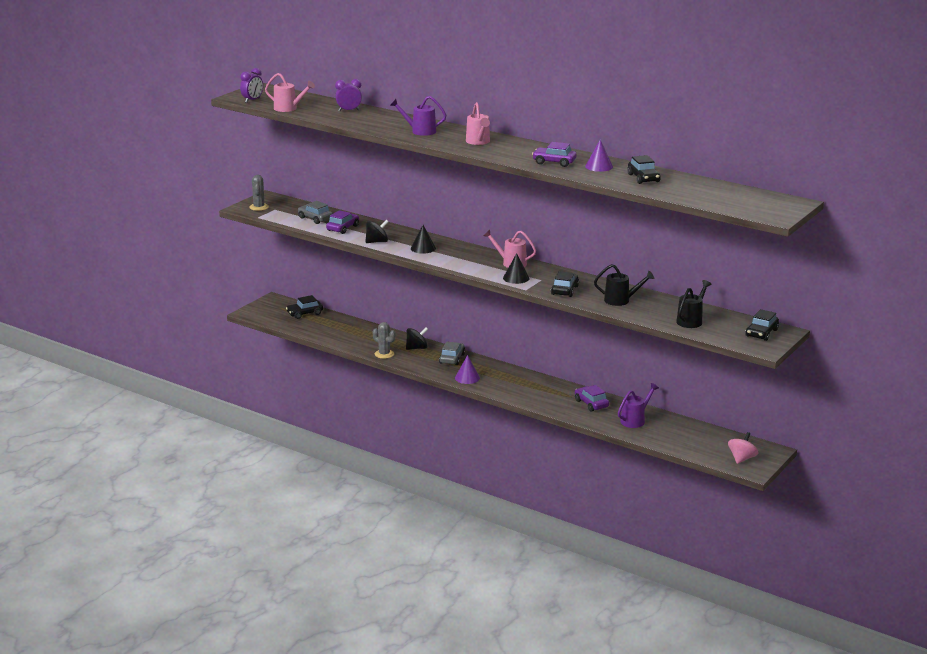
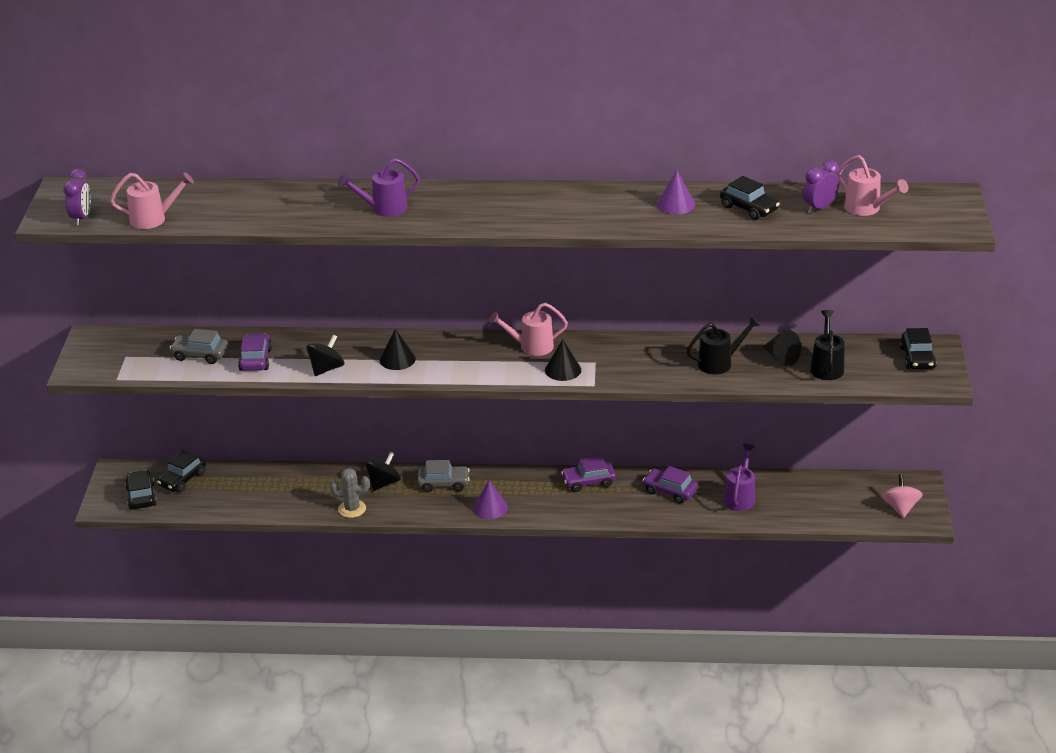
camera: 30 degrees left, 10 degrees up
grey cactus [250,175,269,211] -> none
purple clock [335,79,362,111] -> purple clock moved to [803,160,839,213]
grey car [439,342,465,365] -> grey car turned 105 degrees clockwise [417,460,470,492]
pink watering can [466,102,490,145] -> pink watering can moved to [838,155,908,216]
purple car [532,142,577,167] -> purple car moved to [561,456,616,492]
black car [551,271,579,297] -> black car moved to [125,470,157,509]
none -> black cone [763,330,801,367]

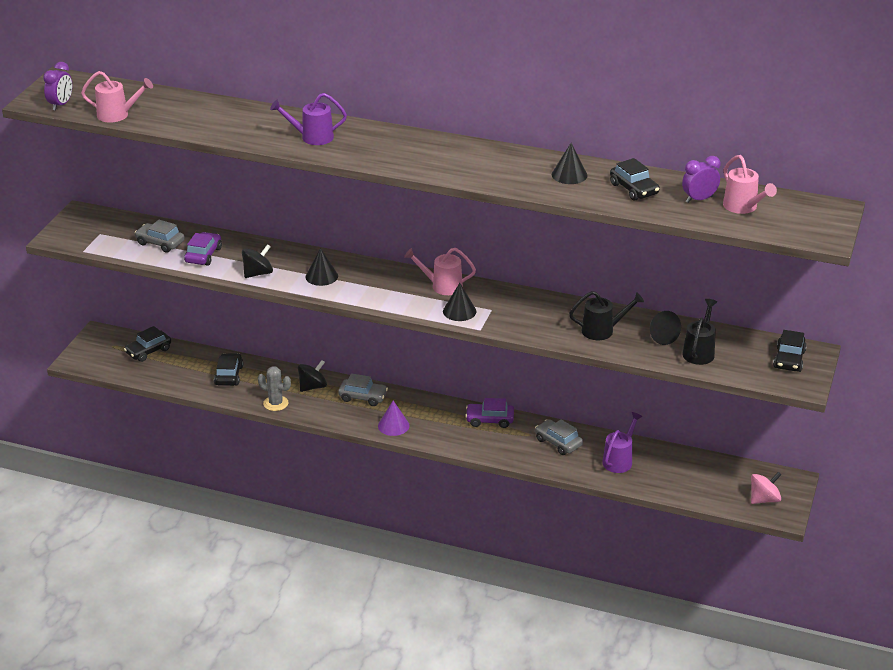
camera: 15 degrees right, 0 degrees up
black car [125,470,157,509] -> black car moved to [214,353,243,386]
purple car [643,466,698,504] -> grey car [535,419,583,455]
purple cone [657,170,695,214] -> black cone [552,143,588,184]
pink spinning top [882,474,923,518] -> pink spinning top turned 45 degrees clockwise [751,472,781,504]

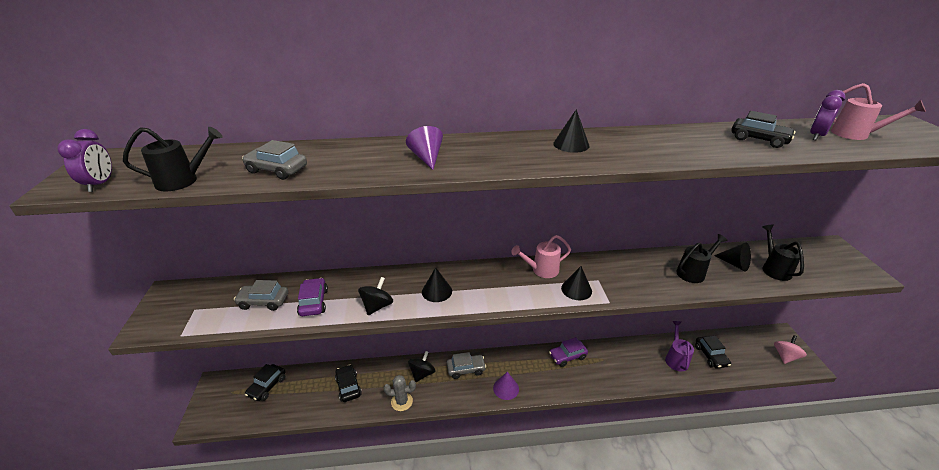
camera: 25 degrees left, 0 degrees up
pink watering can [81,71,153,123] -> black watering can [123,127,223,191]
purple watering can [270,93,347,145] -> purple cone [406,126,443,170]
grey car [535,419,583,455] -> grey car moved to [242,140,307,180]
black cone [552,143,588,184] -> black cone moved to [553,109,590,153]
black car [773,330,807,372] -> black car moved to [695,336,731,369]

